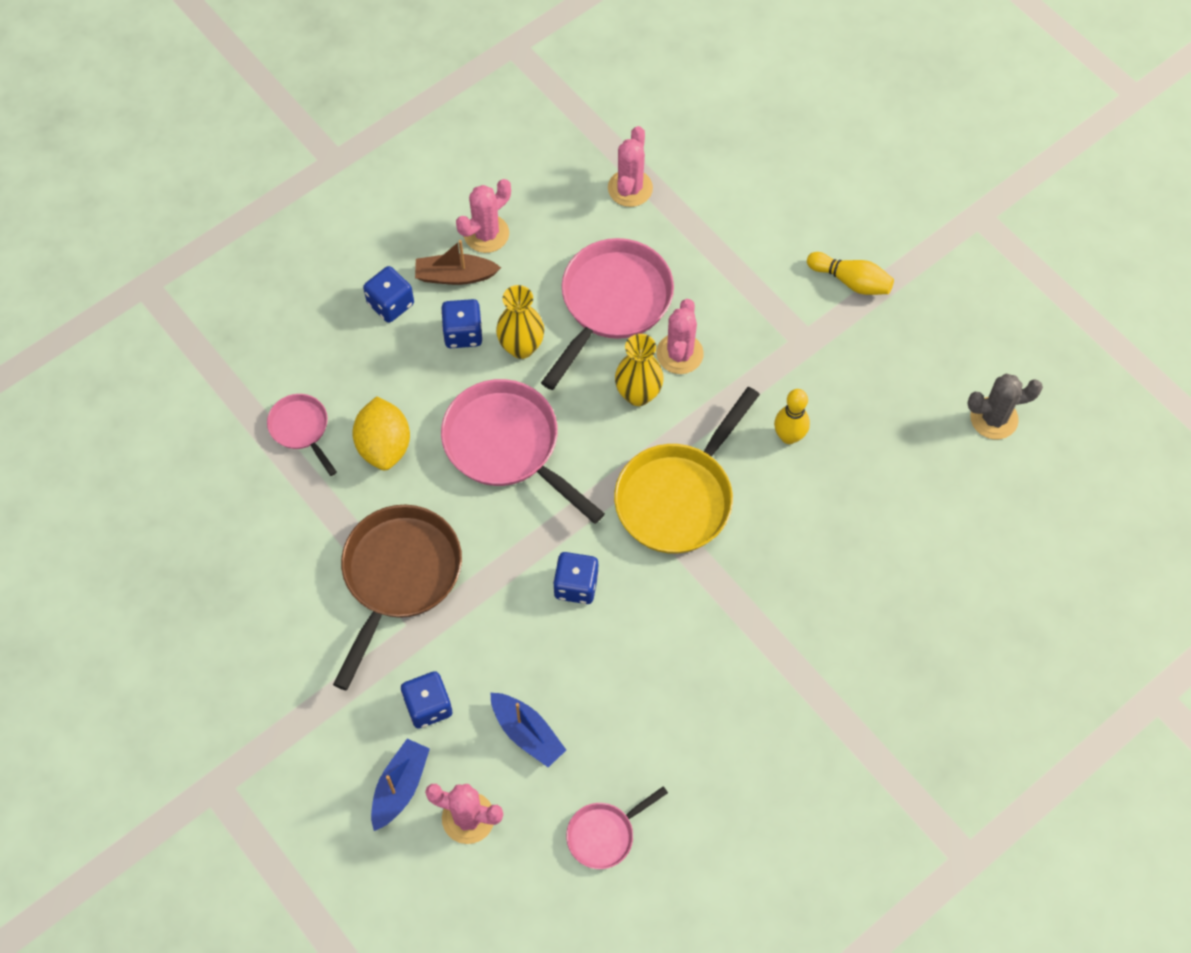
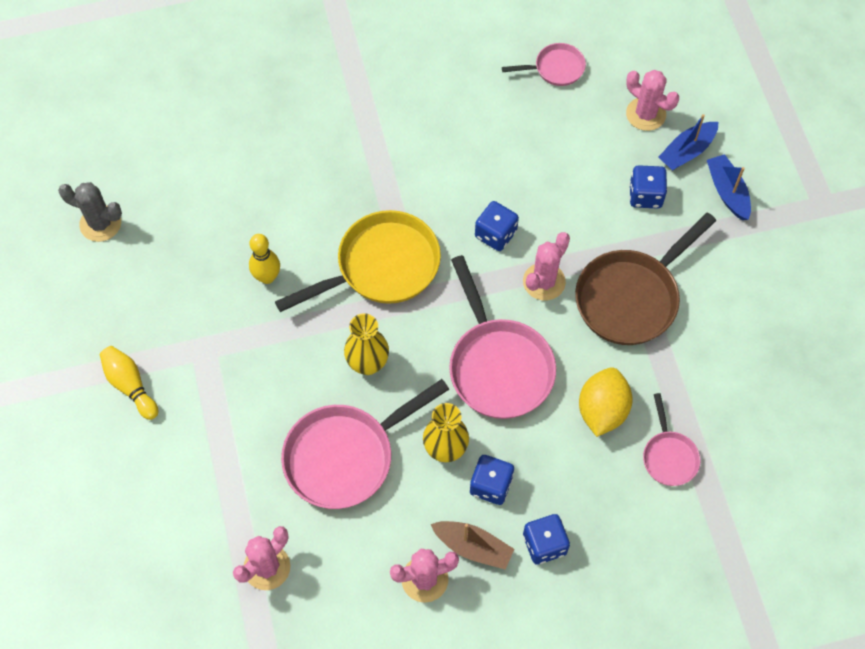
camera: 155 degrees left, 0 degrees up
blue boat [491,693,566,767] -> blue boat moved to [707,154,751,220]
pink cactus [656,299,704,374] -> pink cactus moved to [523,232,570,300]

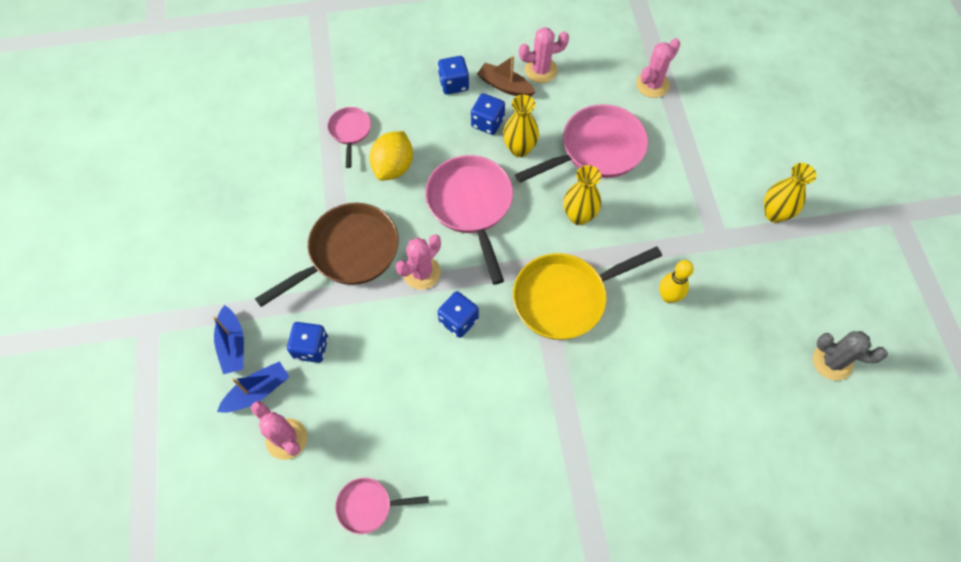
camera: 175 degrees left, 0 degrees up
yellow bowling pin [100,346,158,420] -> yellow vase [764,163,817,223]

